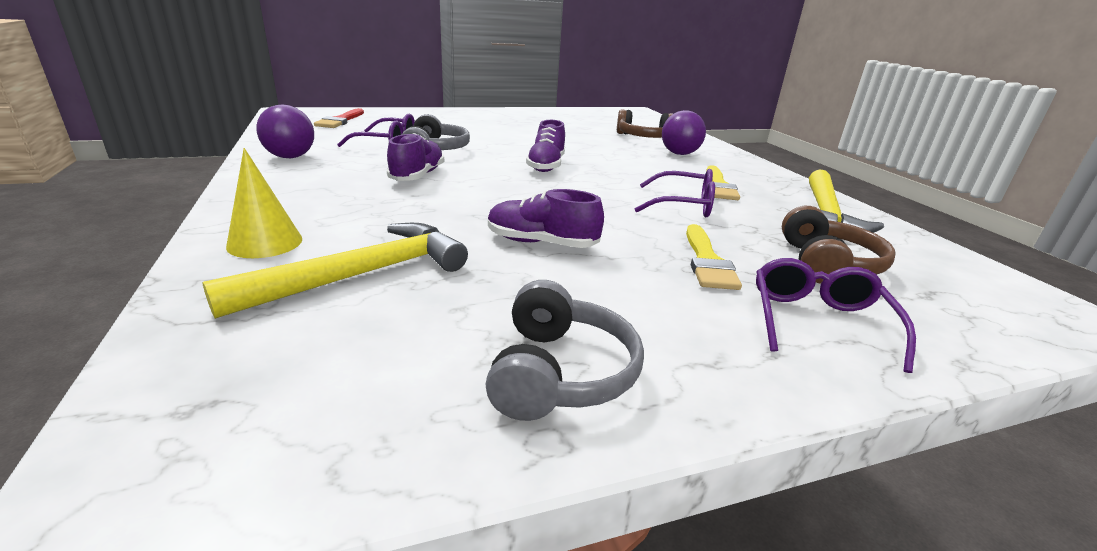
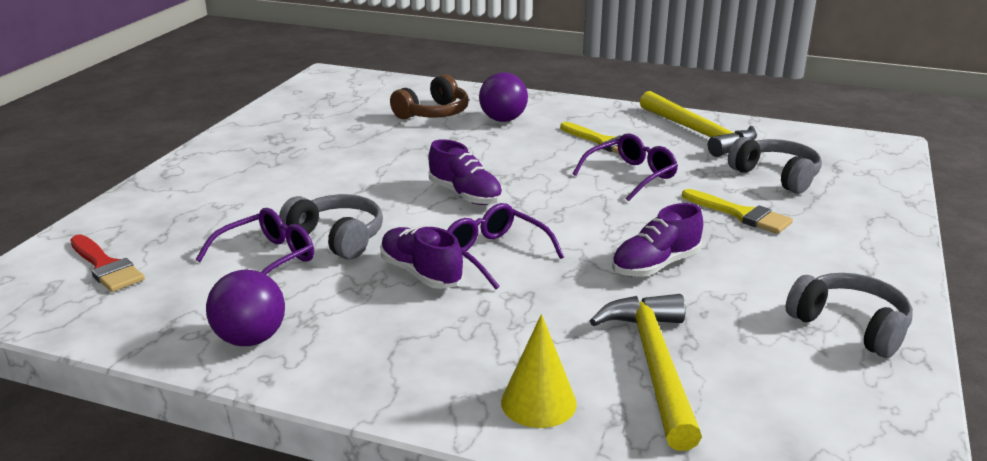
camera: 50 degrees left, 0 degrees up
purple glasses [756,258,916,373] -> purple glasses moved to [447,203,564,289]
brown headphones [782,206,896,284] -> grey headphones [728,137,822,194]

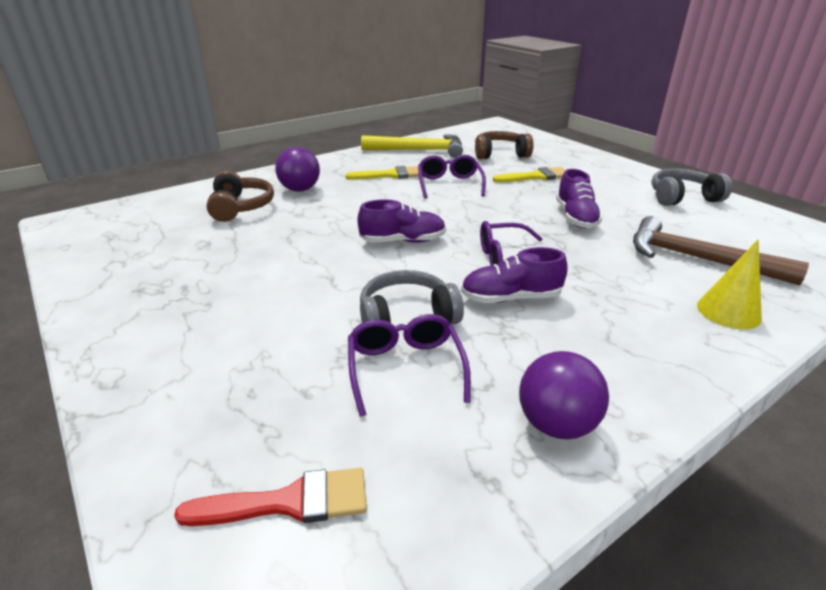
camera: 55 degrees left, 5 degrees up
yellow hammer [590,294,702,451] -> brown hammer [633,216,809,285]
grey headphones [728,137,822,194] -> brown headphones [475,131,534,159]

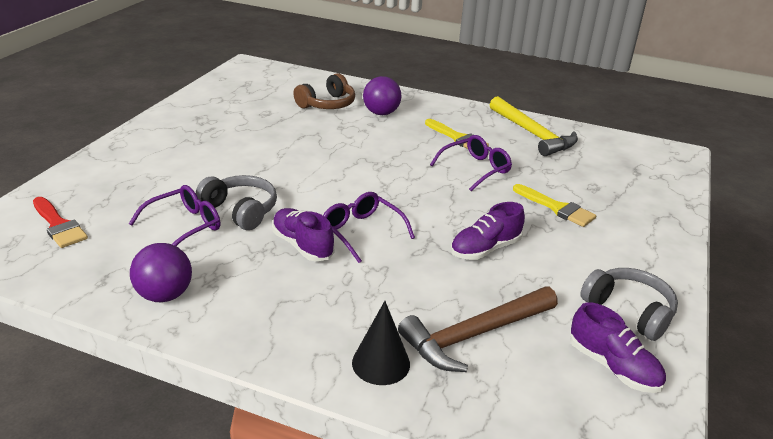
camera: 55 degrees right, 0 degrees up
purple shoe [357,199,446,243] -> purple shoe moved to [570,302,666,393]
brown headphones [475,131,534,159] -> none
brown hammer [633,216,809,285] -> brown hammer turned 120 degrees counterclockwise [398,287,558,372]
yellow cone [697,240,762,330] -> black cone [352,301,410,385]

